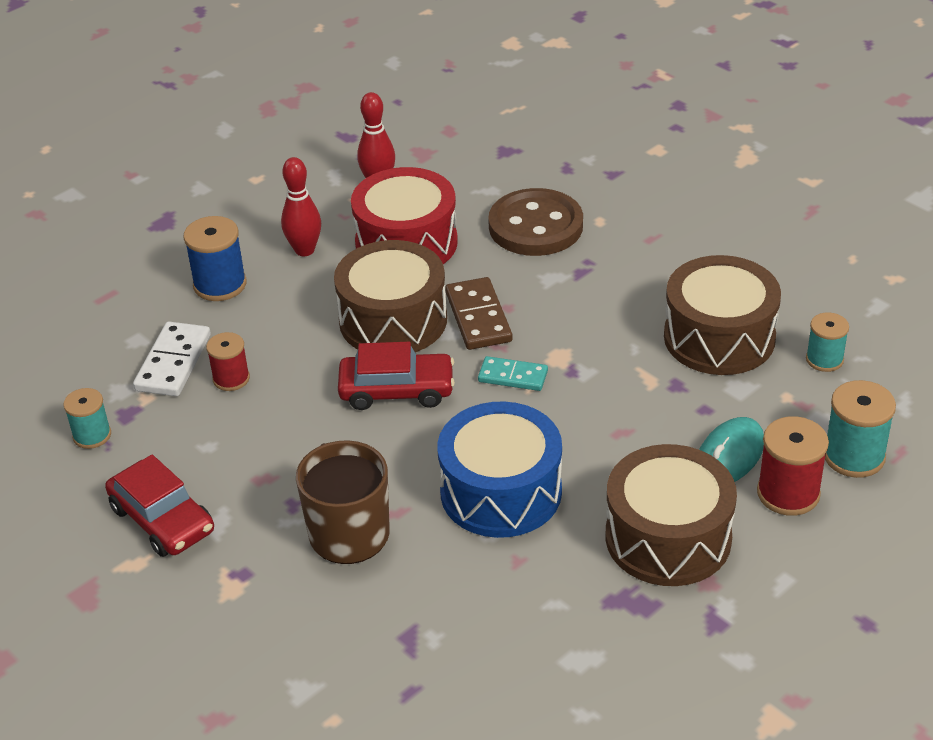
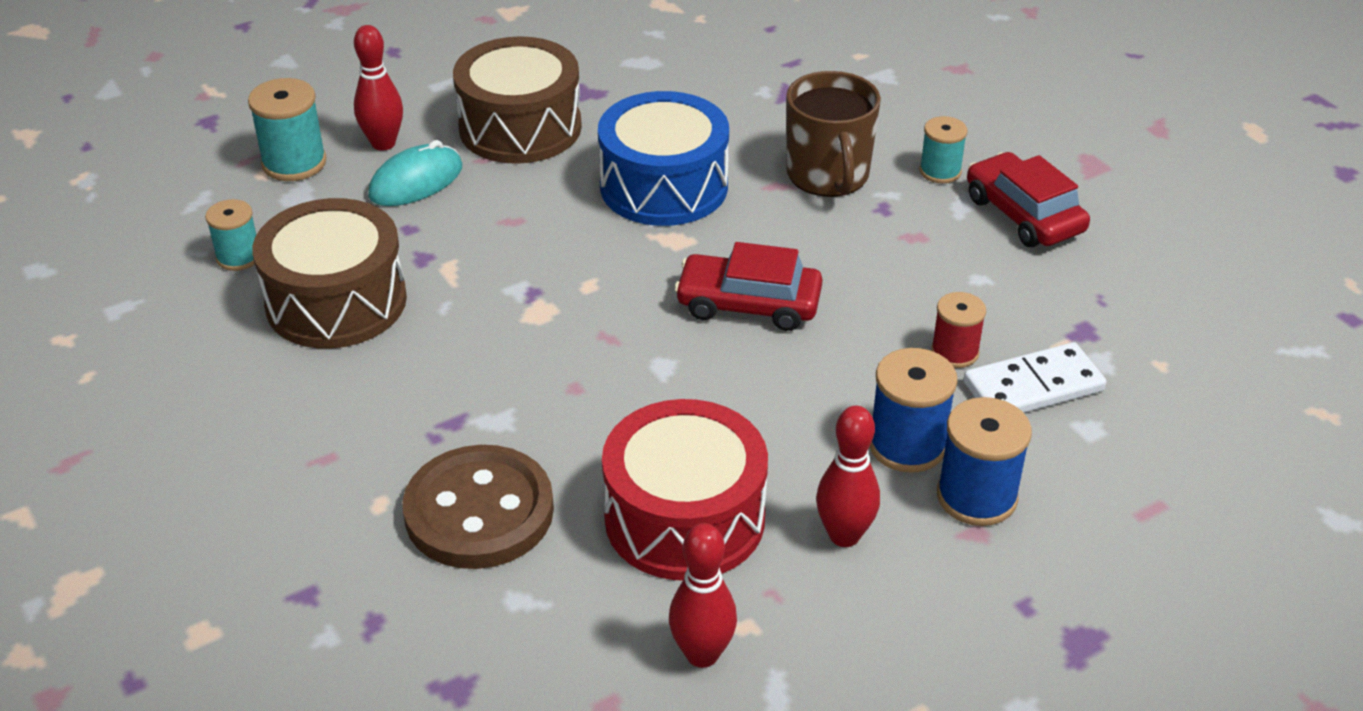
camera: 170 degrees left, 0 degrees up
turquoise spool [63,388,111,449] -> turquoise spool moved to [919,116,967,183]
white domino [133,322,211,396] -> white domino turned 45 degrees clockwise [964,342,1106,413]
brown drum [334,240,447,352] -> none
brown domino [445,277,512,350] -> none
turquoise domino [478,356,548,391] -> none
red spool [757,416,829,516] -> red bowling pin [354,25,403,150]
none -> blue spool [869,348,958,473]

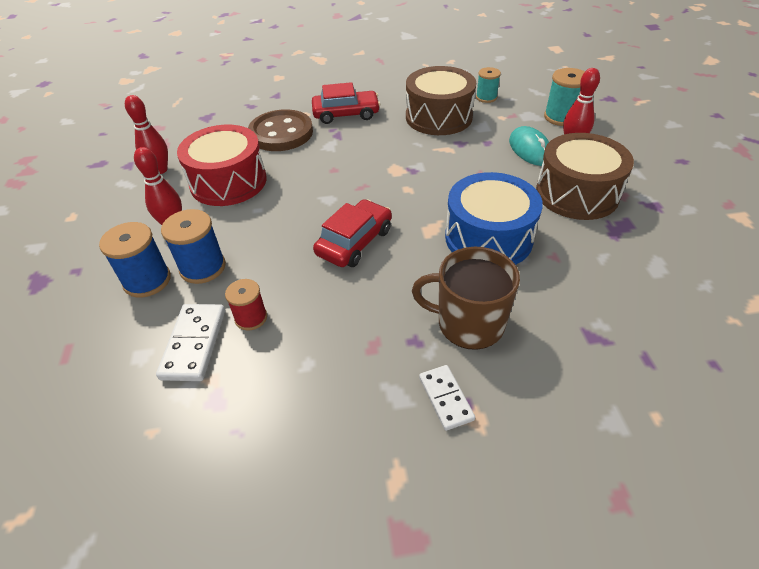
camera: 115 degrees right, 5 degrees up
turquoise spool [919,116,967,183] -> white domino [419,365,475,431]
red car [967,152,1090,247] -> red car moved to [312,82,380,124]

